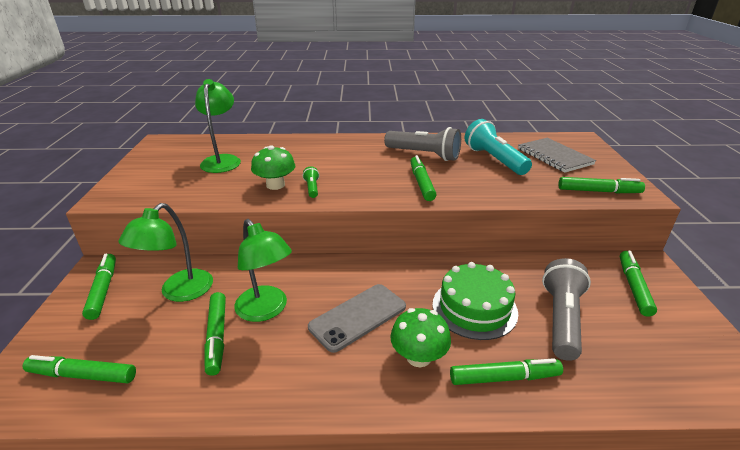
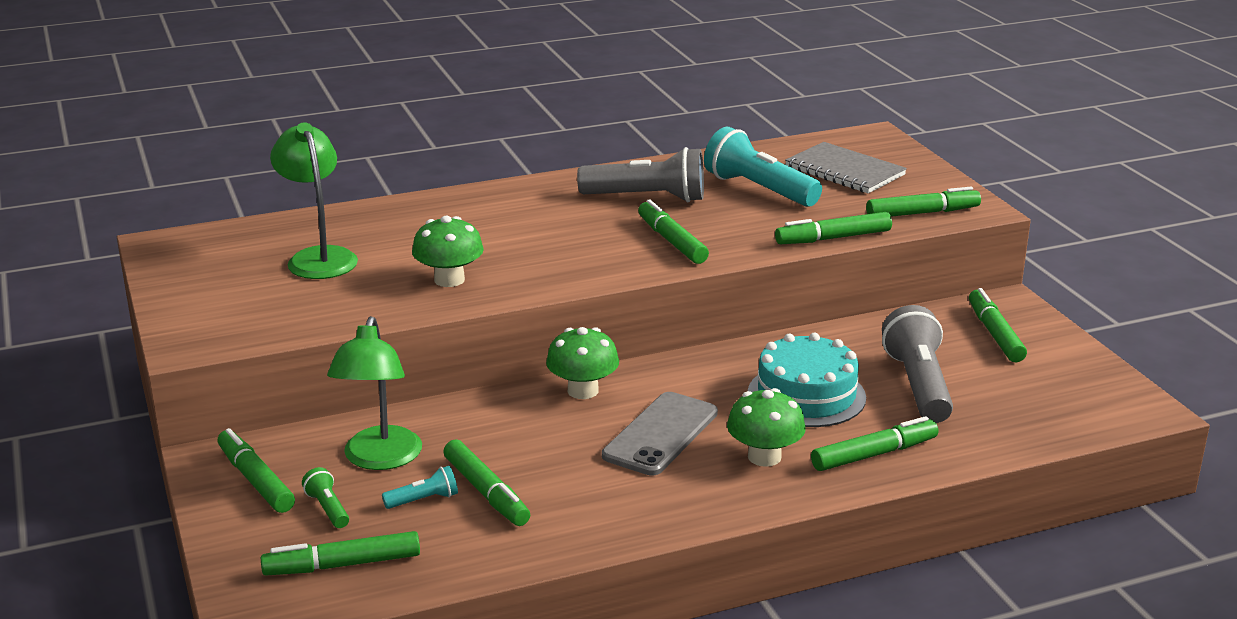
camera: 20 degrees left, 5 degrees down
green lamp [234,219,292,322] -> none
green flashlight [303,166,319,198] -> green flashlight moved to [302,467,349,528]
green cake [433,262,518,340] -> turquoise cake [748,333,866,427]
none -> turquoise flashlight [382,466,458,509]
none -> green mushroom [546,327,619,399]
none -> green marker [775,212,892,244]

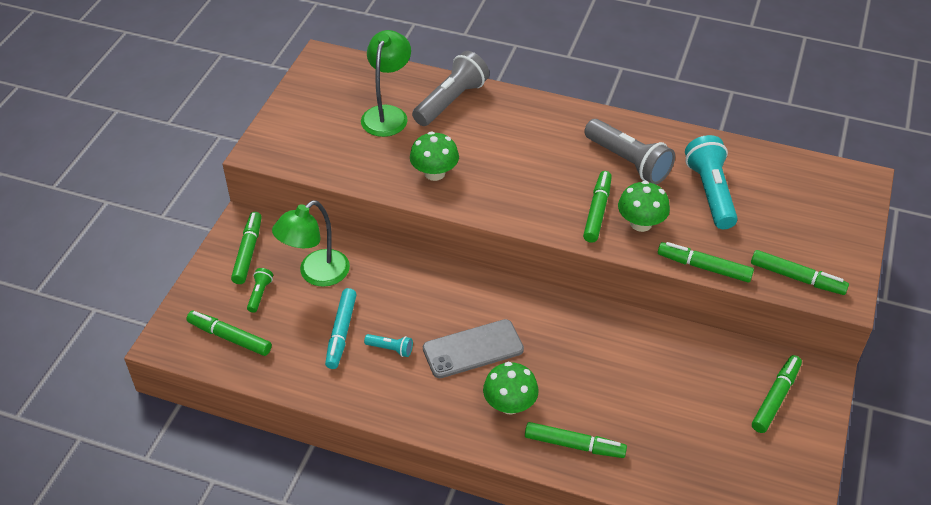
camera: 40 degrees right, 20 degrees up
turquoise flashlight [382,466,458,509] -> turquoise flashlight moved to [364,334,413,357]
green marker [443,439,530,526] -> turquoise marker [325,288,357,369]
green mushroom [546,327,619,399] -> green mushroom moved to [618,181,670,232]
turquoise cake [748,333,866,427] -> none
grey notebook [785,142,907,193] -> none
grey flashlight [882,305,953,423] -> grey flashlight moved to [412,51,489,126]

